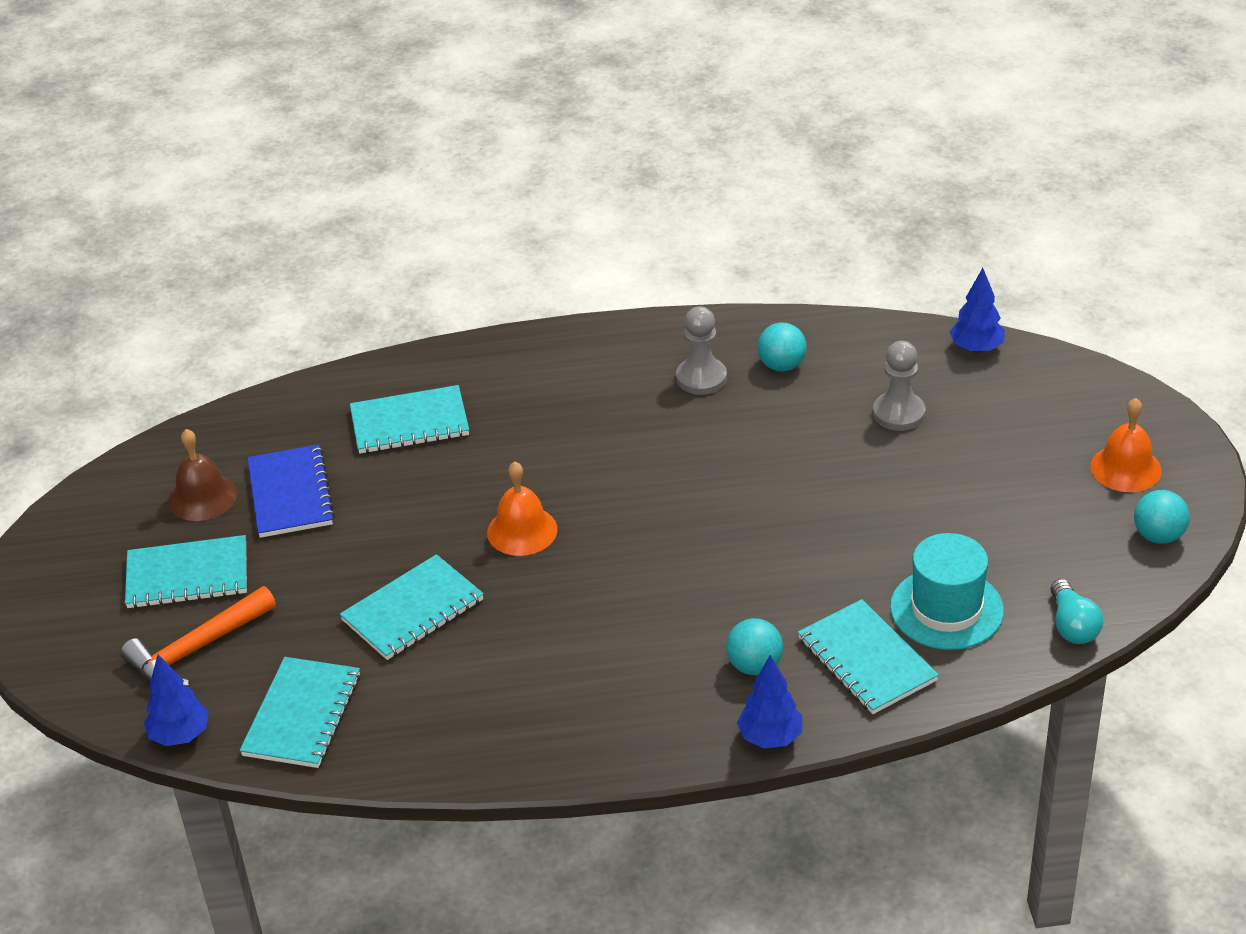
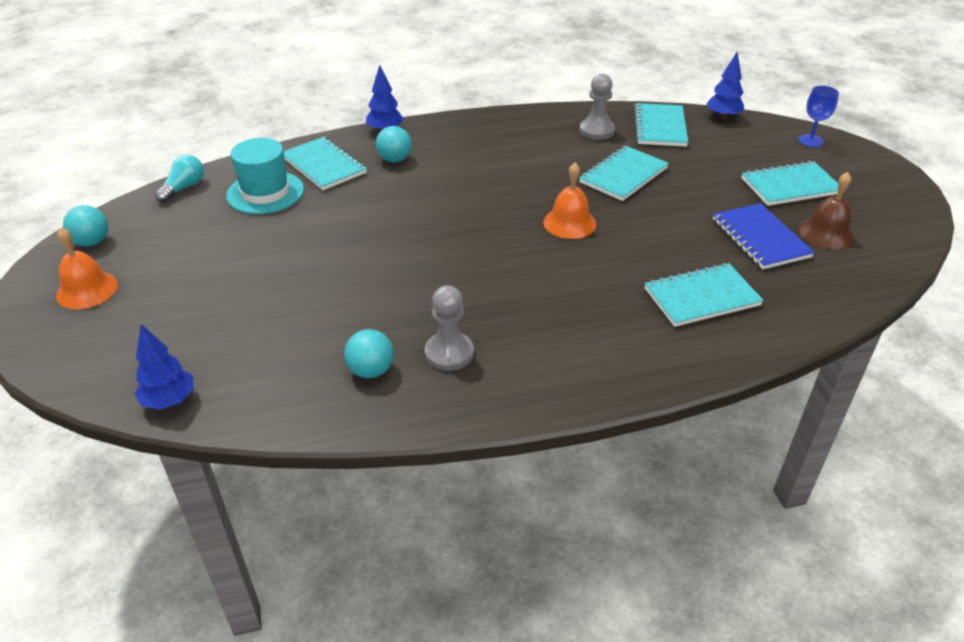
camera: 170 degrees right, 0 degrees up
orange hammer [121,586,276,687] -> none
grey pawn [873,341,925,431] -> grey pawn moved to [580,74,615,140]
turquoise light bulb [1050,579,1103,644] -> turquoise light bulb turned 45 degrees clockwise [155,155,204,203]
none -> blue goblet [798,86,839,147]

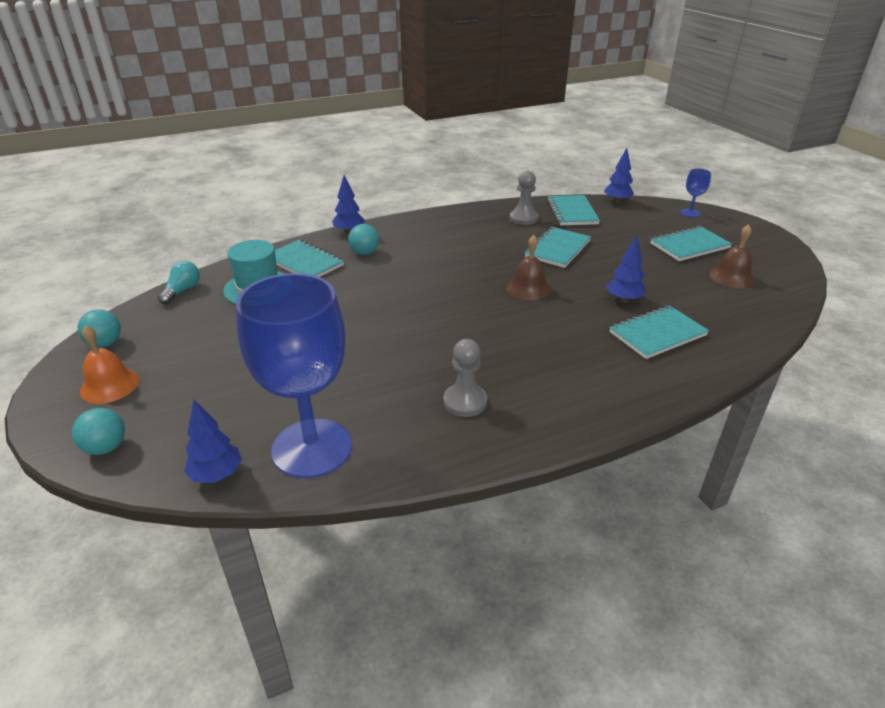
camera: 10 degrees left, 5 degrees down
turquoise ball [344,329,394,378] -> turquoise ball moved to [72,408,125,455]
orange bell [544,163,596,239] -> brown bell [506,235,551,300]
blue notebook [713,203,815,269] -> none
none -> blue goblet [236,273,352,478]
none -> blue tree [606,236,645,302]

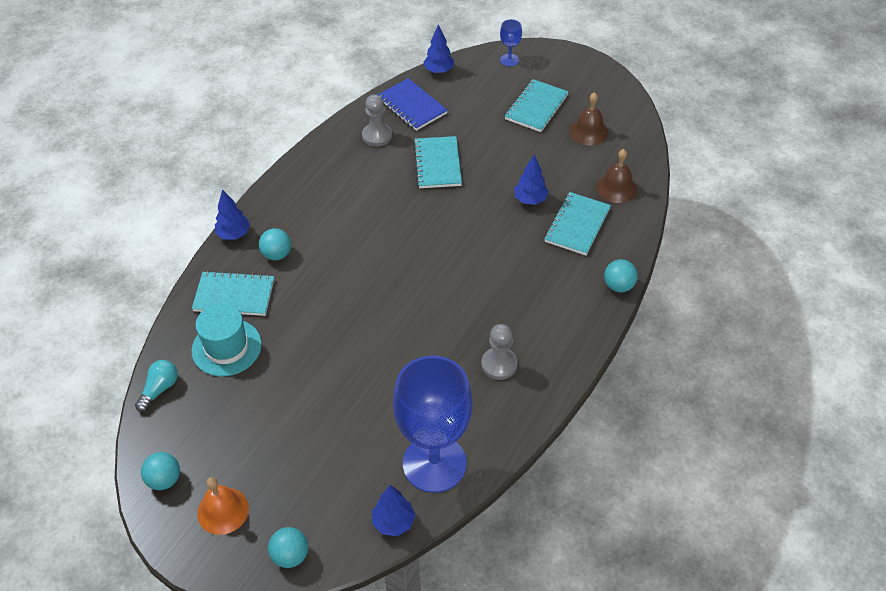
camera: 35 degrees left, 15 degrees up
turquoise light bulb [158,261,200,304] -> turquoise light bulb turned 45 degrees clockwise [135,360,178,412]
brown bell [506,235,551,300] -> brown bell moved to [596,149,637,203]
turquoise notebook [547,195,600,225] -> blue notebook [378,78,448,131]
none -> turquoise ball [604,259,638,292]

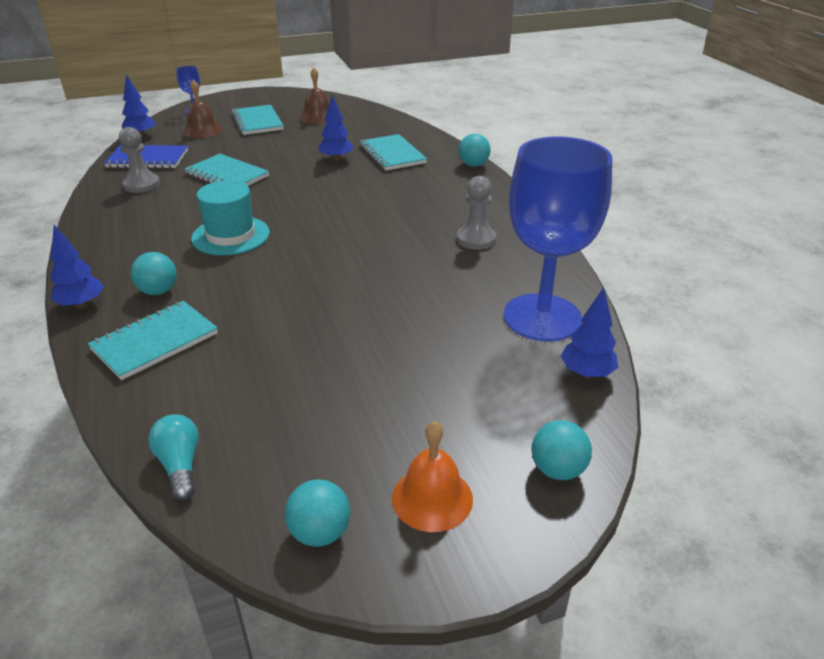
camera: 50 degrees left, 15 degrees down
turquoise hat [192,303,262,376] -> turquoise hat moved to [191,181,270,255]
brown bell [596,149,637,203] -> brown bell moved to [183,80,222,138]

